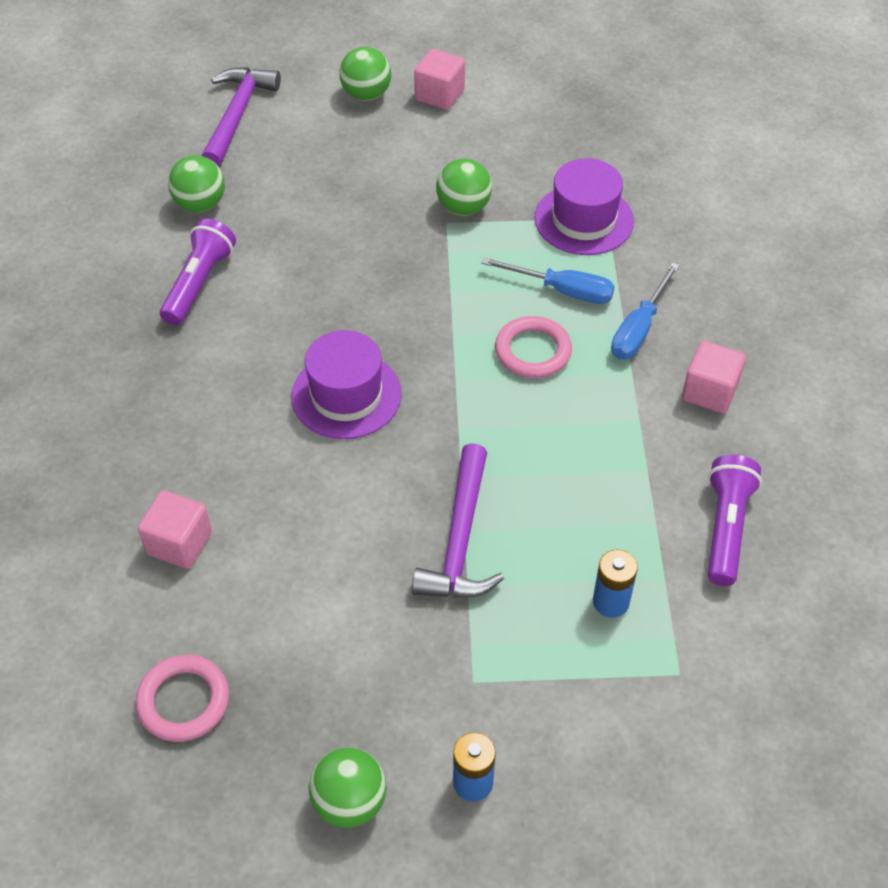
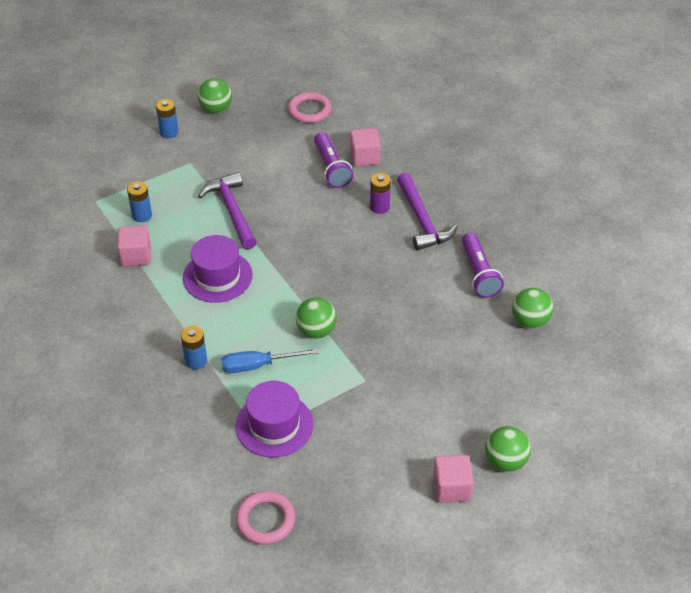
camera: 150 degrees right, 5 degrees down
purple hammer [202,67,281,167] -> purple hammer moved to [397,173,458,251]
purple hat [291,330,402,439] -> purple hat moved to [183,235,253,303]
green ball [436,159,492,216] -> green ball moved to [296,297,337,339]
pink ring [495,316,572,378] -> pink ring moved to [236,491,295,545]
blue screwdriver [611,262,680,360] -> blue battery [181,326,207,370]
pink cube [682,341,746,414] -> pink cube moved to [117,225,151,266]
purple flashlight [708,455,762,586] -> purple flashlight moved to [314,132,353,188]
none -> purple battery [370,173,391,214]

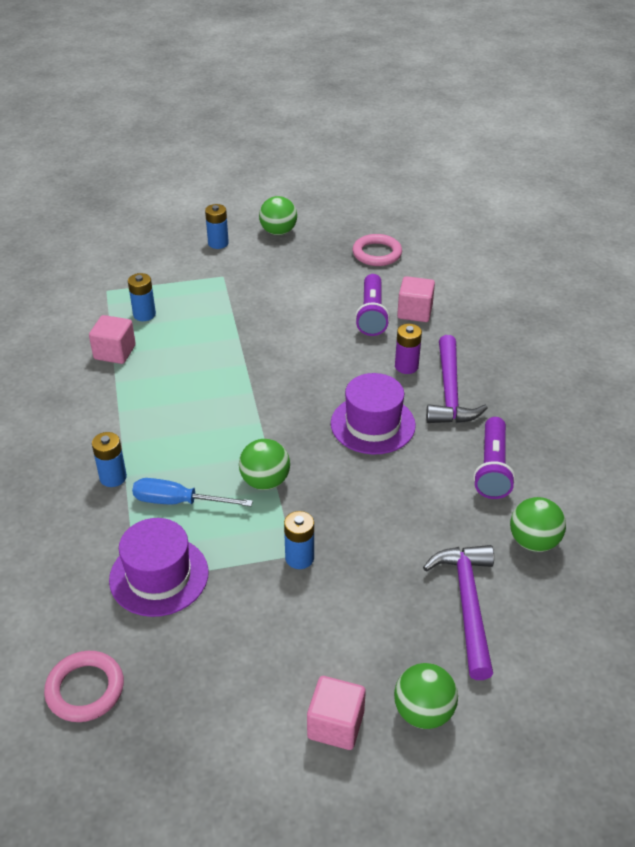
camera: 20 degrees right, 5 degrees down
purple hat [183,235,253,303] -> purple hat moved to [331,373,416,454]
purple hammer [198,172,257,249] -> purple hammer moved to [423,545,494,680]
none -> blue battery [284,511,314,569]

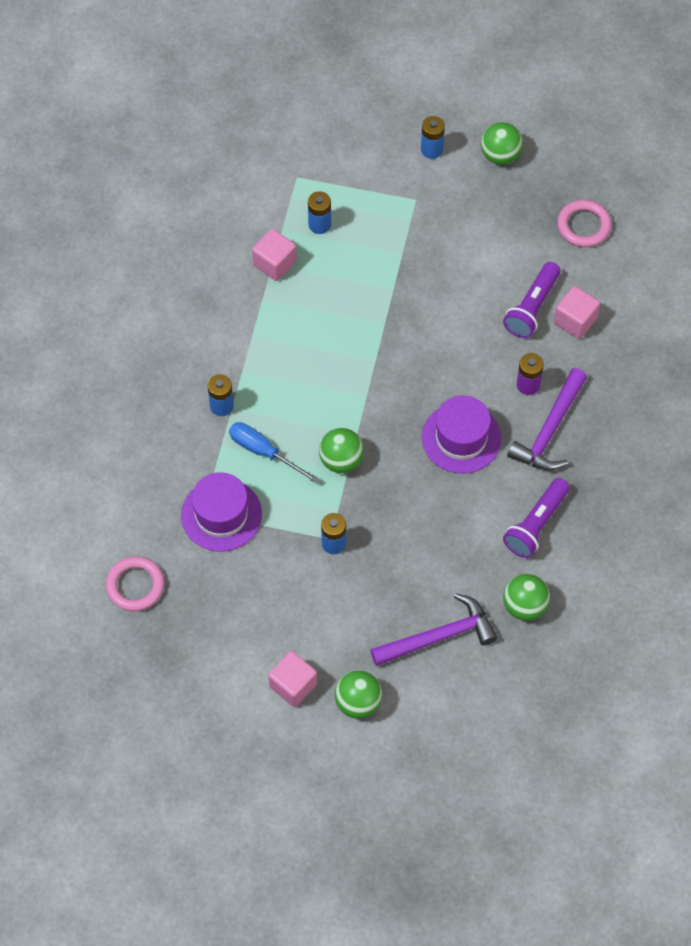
camera: 25 degrees right, 20 degrees up
purple hammer [423,545,494,680] -> purple hammer turned 45 degrees clockwise [370,593,498,666]

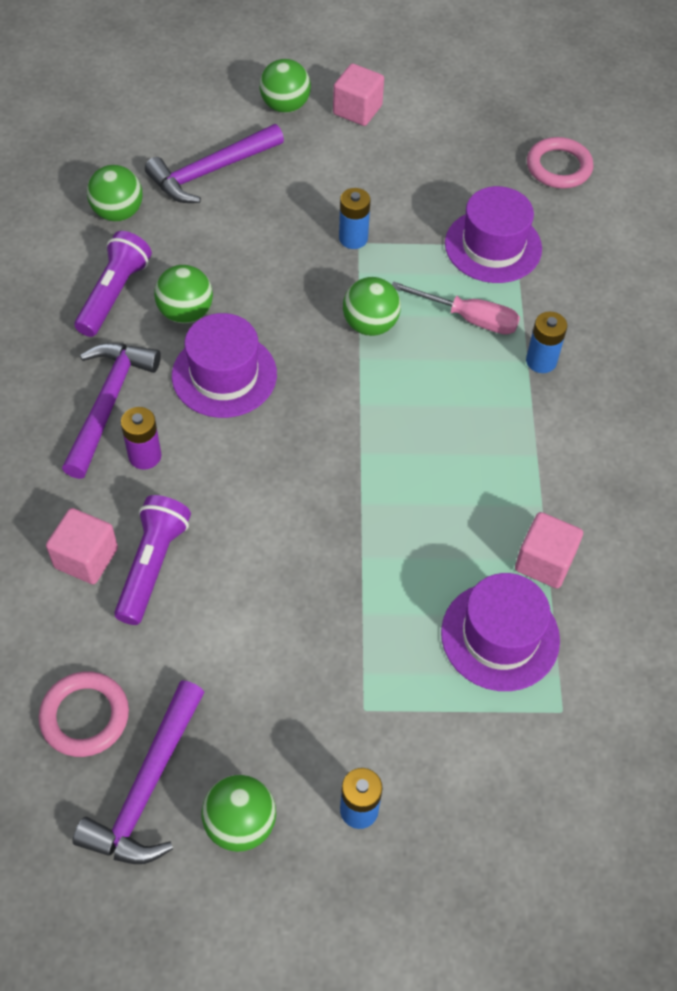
camera: 165 degrees right, 5 degrees down
blue screwdriver [229,422,319,483] -> pink screwdriver [392,281,520,335]
blue battery [308,191,331,234] -> purple hat [441,573,560,691]
none -> purple hammer [73,680,205,864]
none -> green ball [154,265,213,324]

